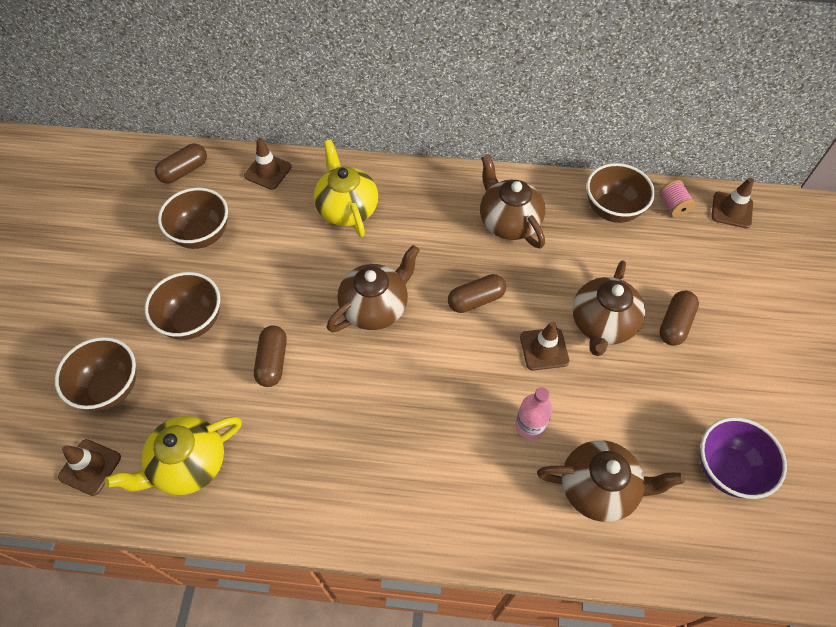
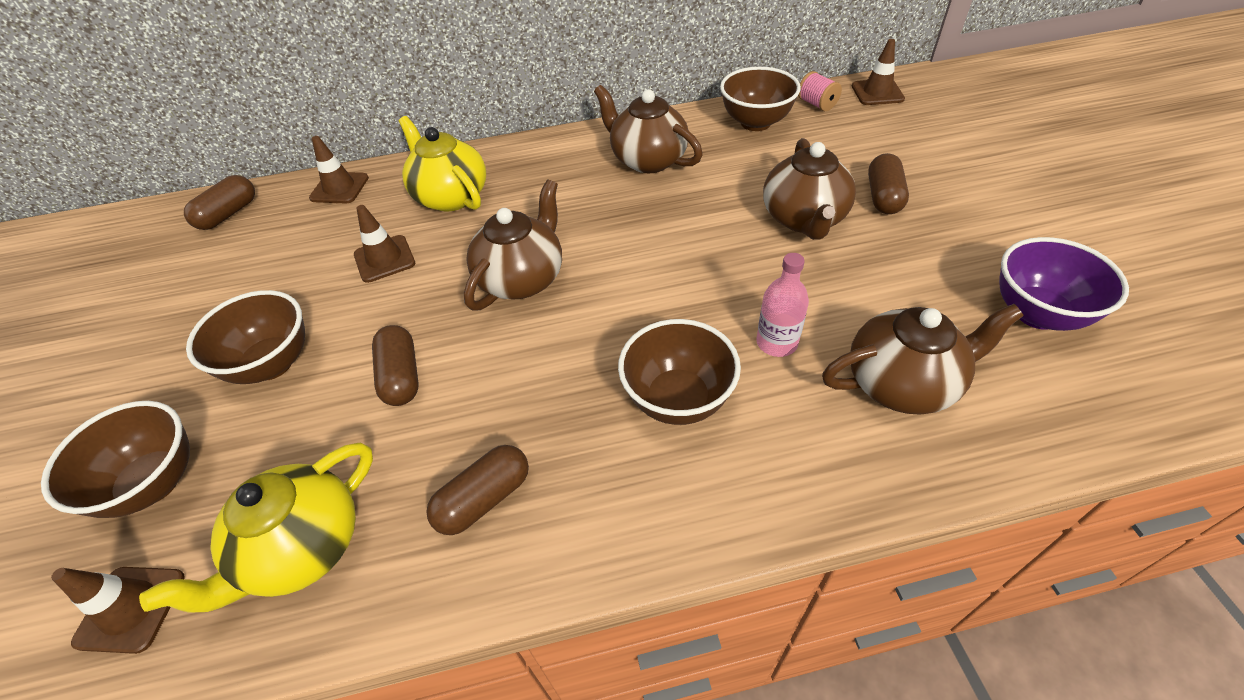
camera: 15 degrees left, 10 degrees down
brown bowl [158,187,228,249] -> brown bowl moved to [618,319,741,425]
brown capsule [448,274,506,313] -> brown capsule moved to [426,445,529,535]
brown traffic cone [520,321,569,371] -> brown traffic cone moved to [354,205,415,283]

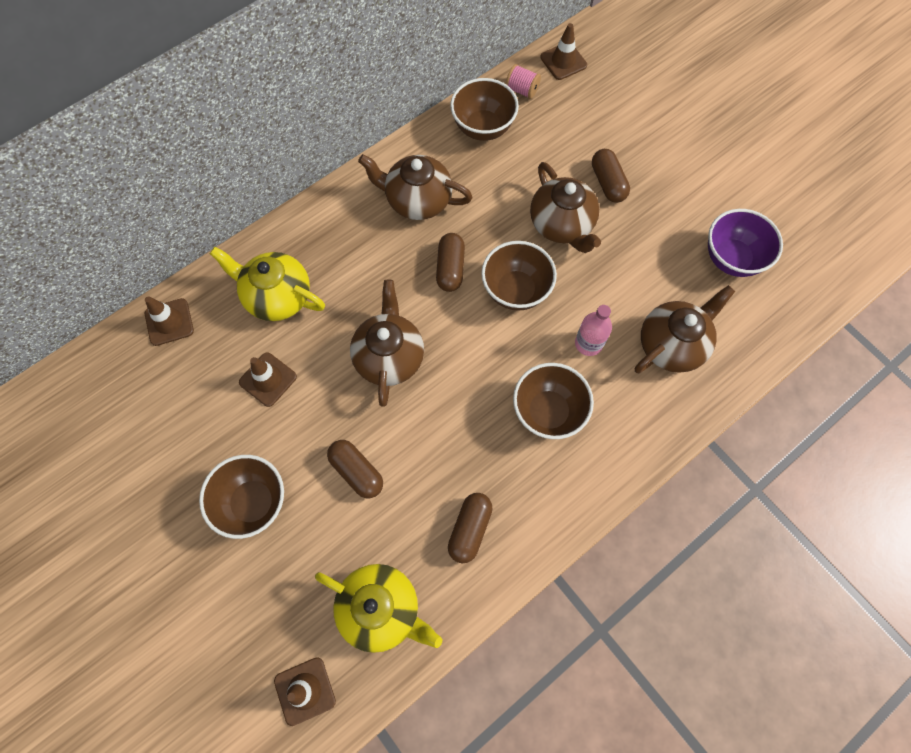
camera: 30 degrees left, 20 degrees up
brown bowl [41,401,190,518] -> brown bowl moved to [481,241,557,311]
yellow teapot [139,442,373,613] -> yellow teapot turned 75 degrees counterclockwise [315,564,442,653]
brown capsule [184,175,255,230] -> brown capsule moved to [436,233,465,292]

